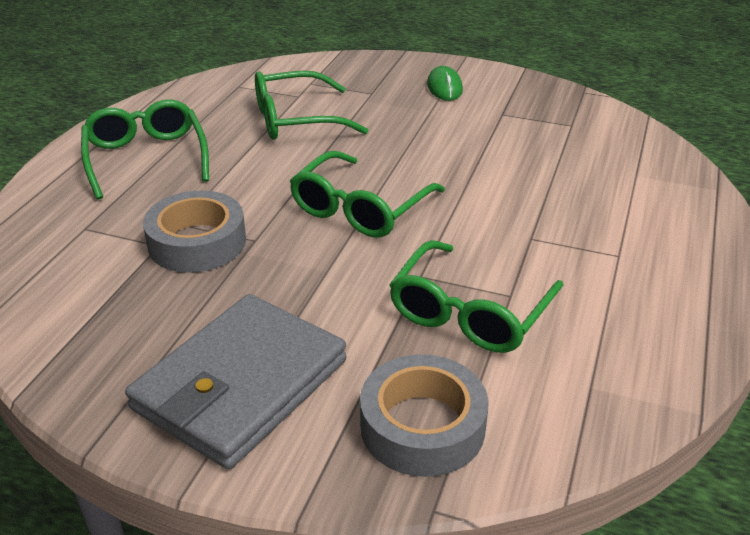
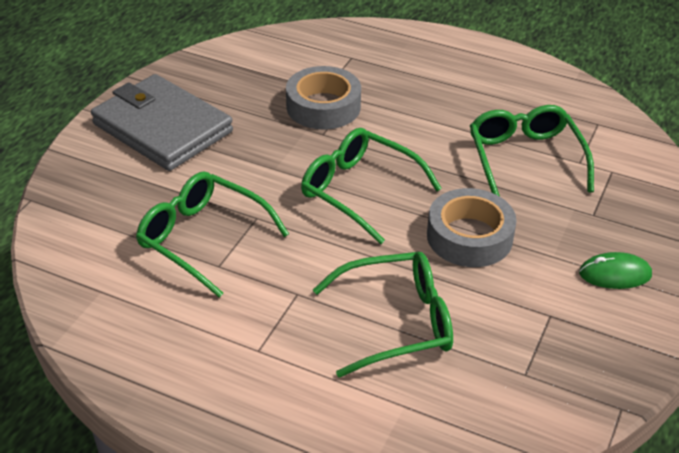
camera: 95 degrees right, 5 degrees up
green glasses [81,100,209,200] -> green glasses moved to [313,252,453,378]
grey tape [360,354,488,477] -> grey tape moved to [427,188,517,267]

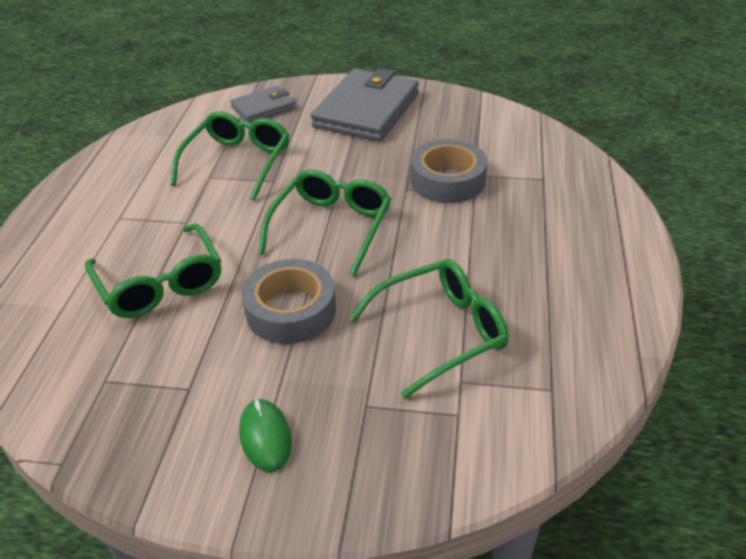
camera: 75 degrees right, 0 degrees up
none -> grey wallet [230,86,296,123]

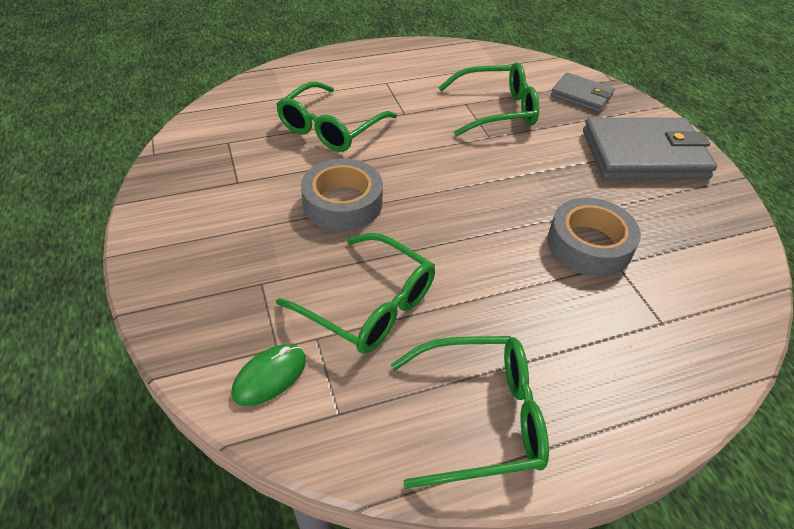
camera: 60 degrees right, 5 degrees up
green mouse [239,399,292,472] -> green mouse moved to [232,344,306,406]
green glasses [258,169,391,276] -> green glasses moved to [391,336,549,489]

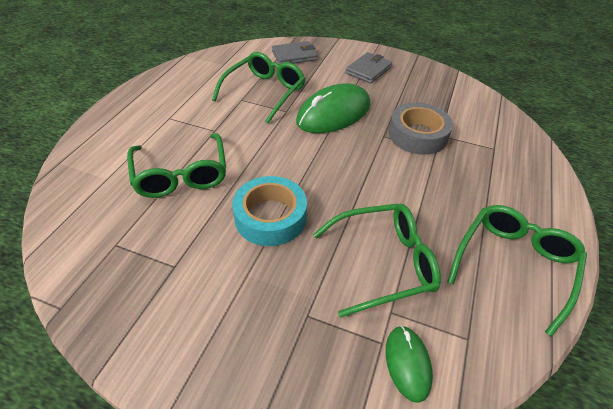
camera: 50 degrees left, 0 degrees up
grey tape [301,158,383,231] -> turquoise tape [232,176,307,246]
grey wallet [583,118,717,180] -> grey wallet [345,52,392,84], size x0.54
none -> green mouse [296,83,370,133]

